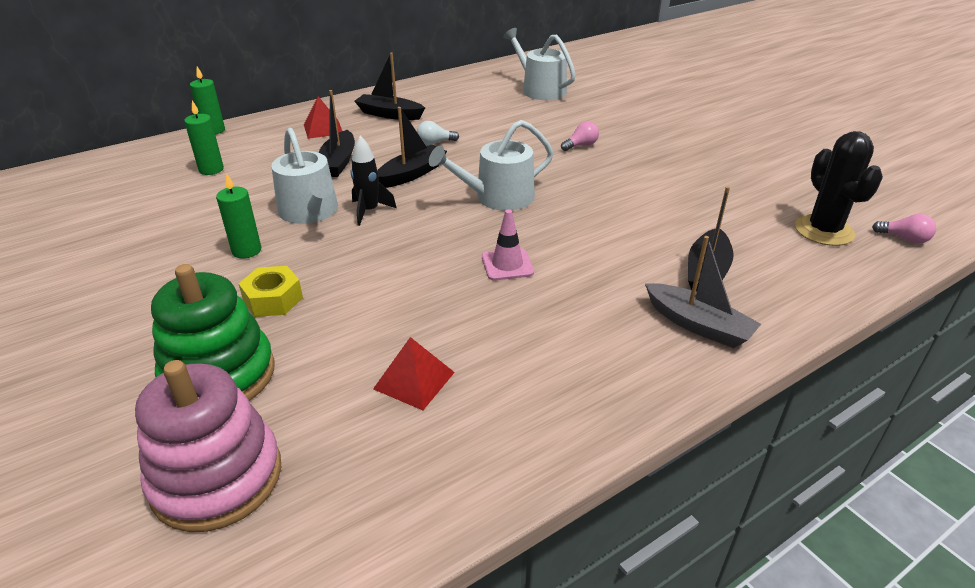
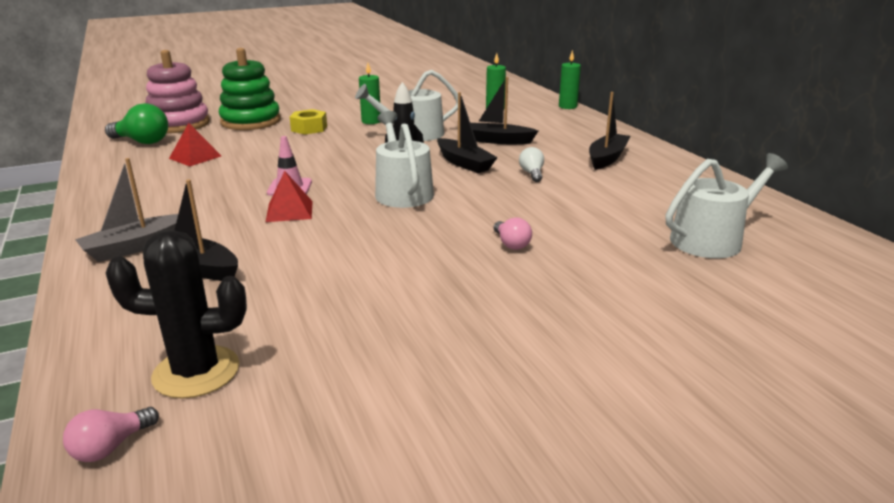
camera: 100 degrees right, 10 degrees down
red pyramid [304,96,342,139] -> red pyramid moved to [266,171,313,222]
none -> green light bulb [105,103,168,144]

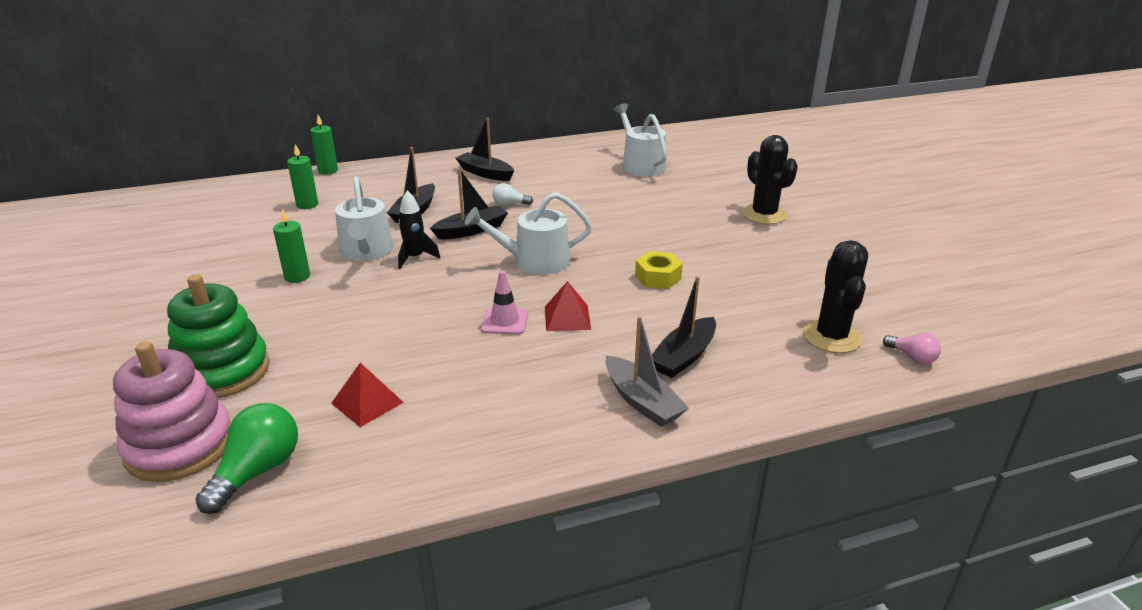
camera: 85 degrees left, 5 degrees up
yellow nut [290,109,327,134] -> yellow nut moved to [635,251,683,289]
pink light bulb [493,217,532,250] -> none
none -> black cactus [742,135,798,224]

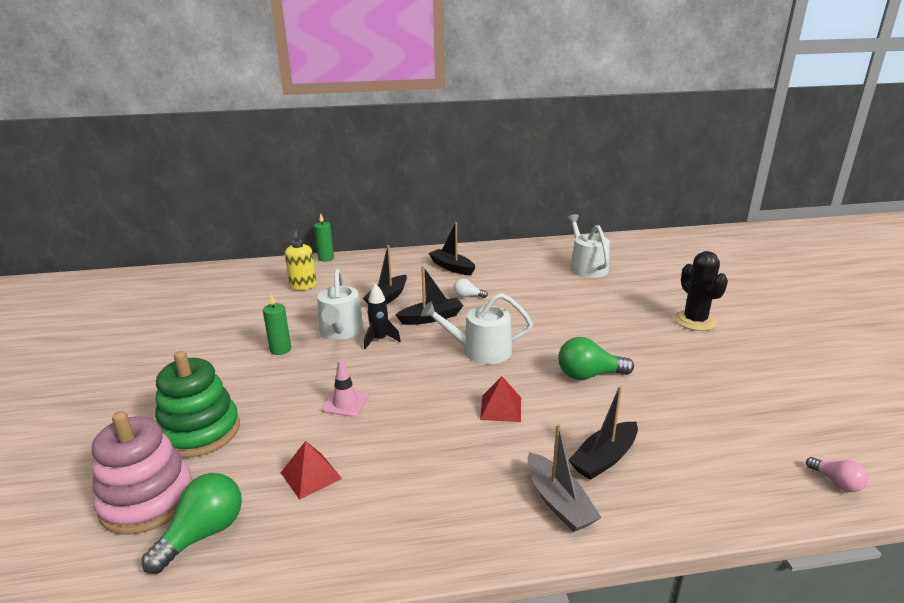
camera: 10 degrees right, 5 degrees down
green candle [287,144,318,209] -> yellow soap dispenser [285,230,317,290]
pink traffic cone [481,270,528,335] -> pink traffic cone moved to [322,359,369,417]
yellow nut [635,251,683,289] -> green light bulb [558,337,634,380]
black cactus [803,240,868,353] -> none

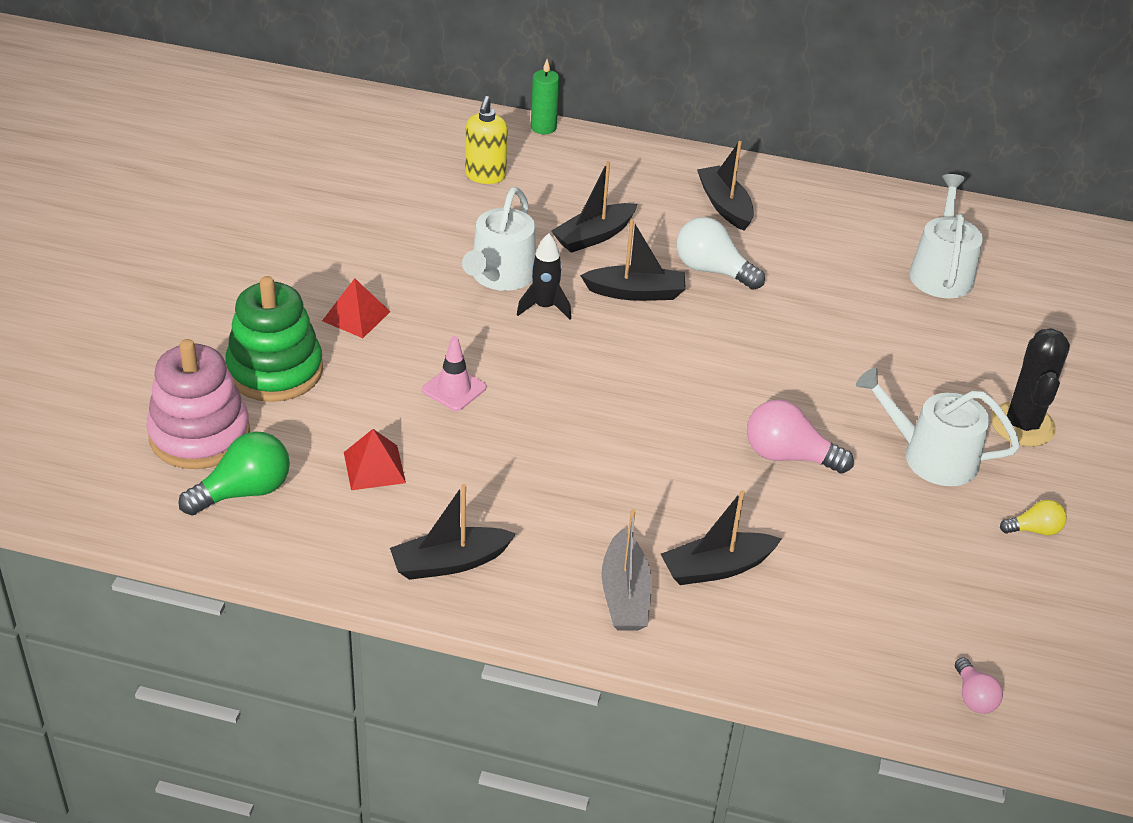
camera: 20 degrees right, 15 degrees up
green candle [263,294,291,355] -> none
white watering can [421,293,533,364] -> white watering can moved to [856,368,1020,486]
white light bulb [453,278,488,298] -> white light bulb [676,217,765,290], size x1.77
red pyramid [480,377,521,422] -> red pyramid moved to [322,278,391,338]
green light bulb [558,337,634,380] -> pink light bulb [747,400,854,474]
none -> black boat [390,484,516,580]
none -> yellow light bulb [1000,500,1067,535]

